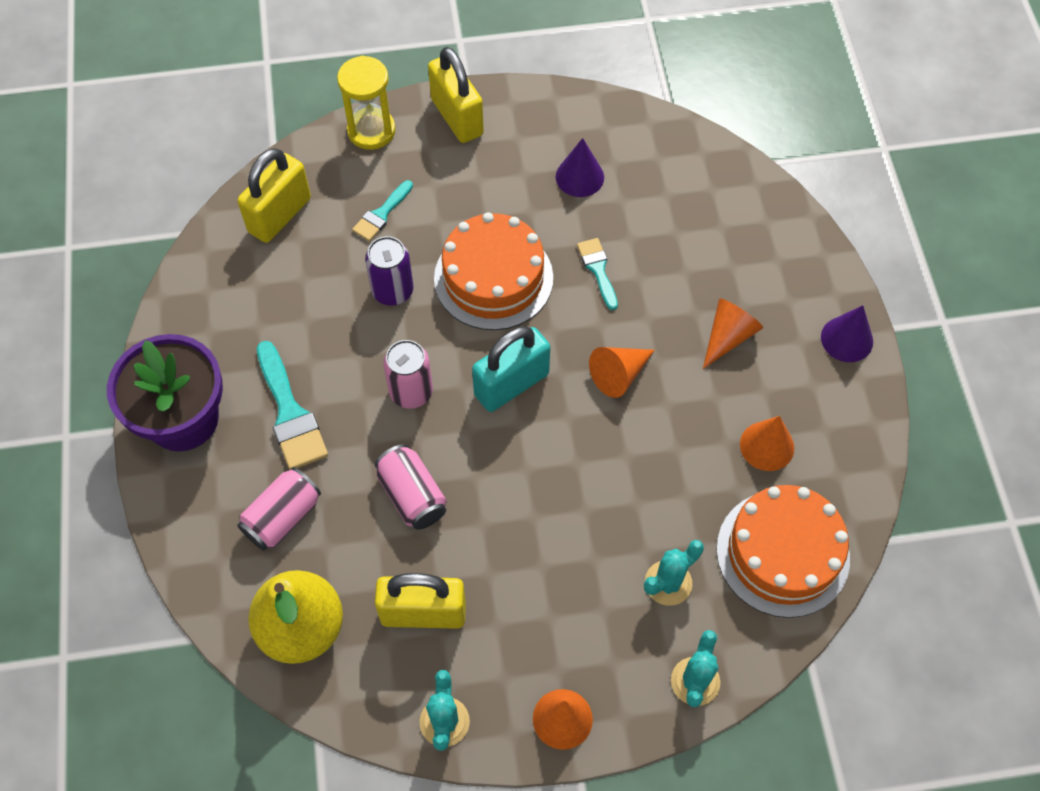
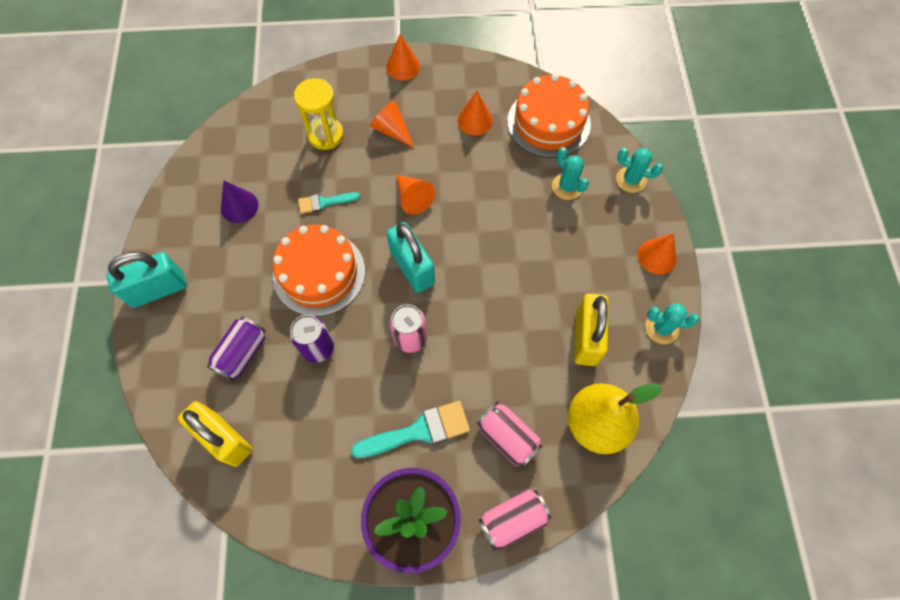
camera: 85 degrees left, 5 degrees up
yellow hourglass [337,56,395,150] -> yellow hourglass moved to [294,78,344,150]
turquoise brush [352,180,413,241] -> purple can [207,317,265,382]
pink can [375,444,447,530] -> pink can moved to [479,489,551,550]
yellow padlock [428,47,484,143] -> turquoise padlock [106,252,187,308]
purple cone [821,305,873,362] -> orange cone [386,34,420,80]

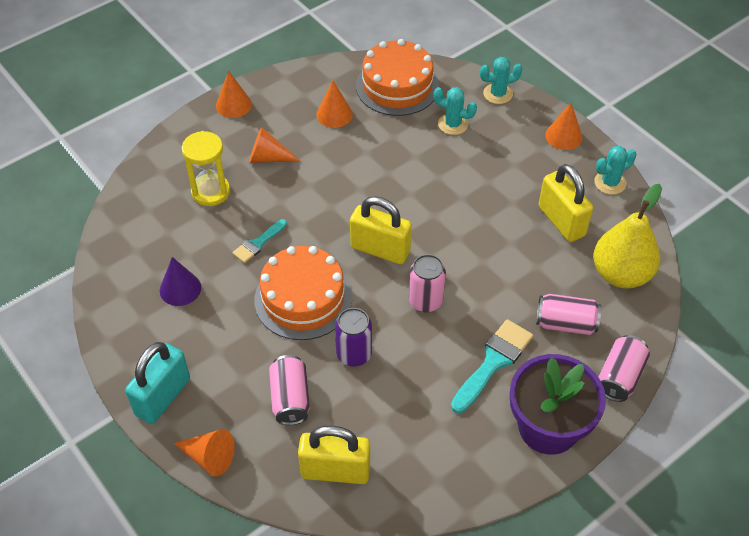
camera: 35 degrees left, 15 degrees down
purple can [207,317,265,382] -> pink can [269,355,310,425]
turquoise padlock [386,222,435,293] -> yellow padlock [350,196,412,264]
orange cone [396,175,435,215] -> orange cone moved to [173,429,234,477]

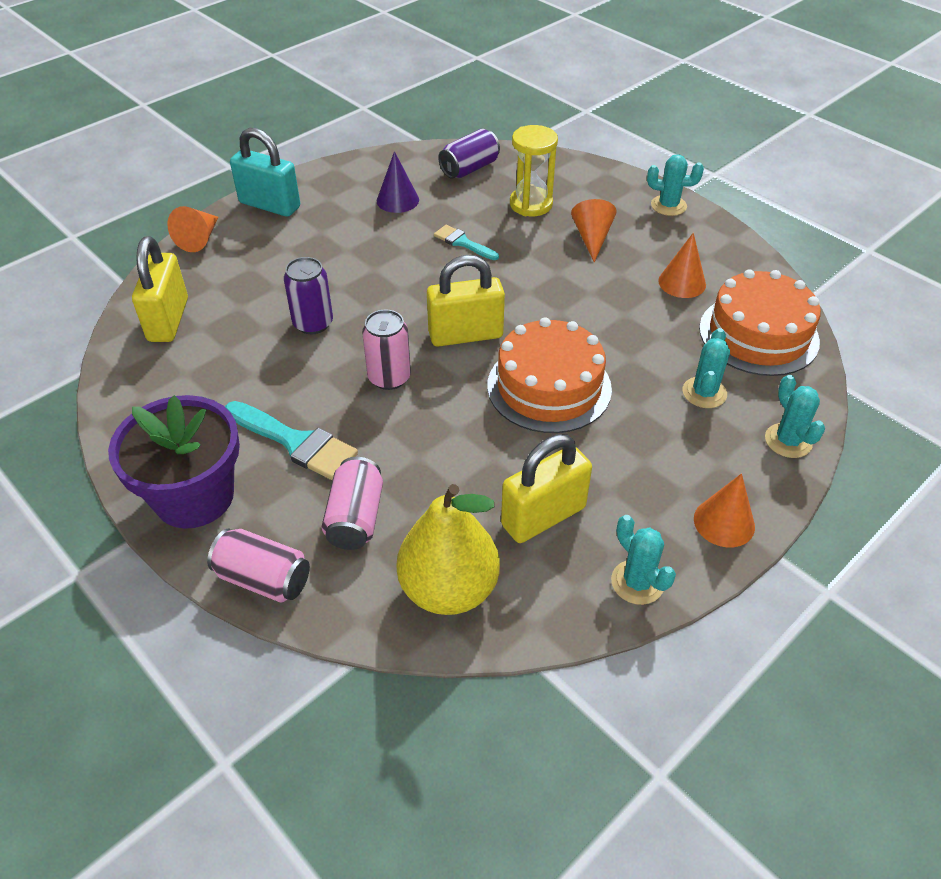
camera: 85 degrees right, 5 degrees down
orange cone [216,71,252,118] -> turquoise cactus [647,154,704,216]
orange cake [254,246,352,340] -> orange cake moved to [487,317,612,433]
pink can [269,355,310,425] -> none
yellow padlock [350,196,412,264] -> yellow padlock turned 60 degrees clockwise [427,255,505,347]
none -> purple can [438,129,500,179]

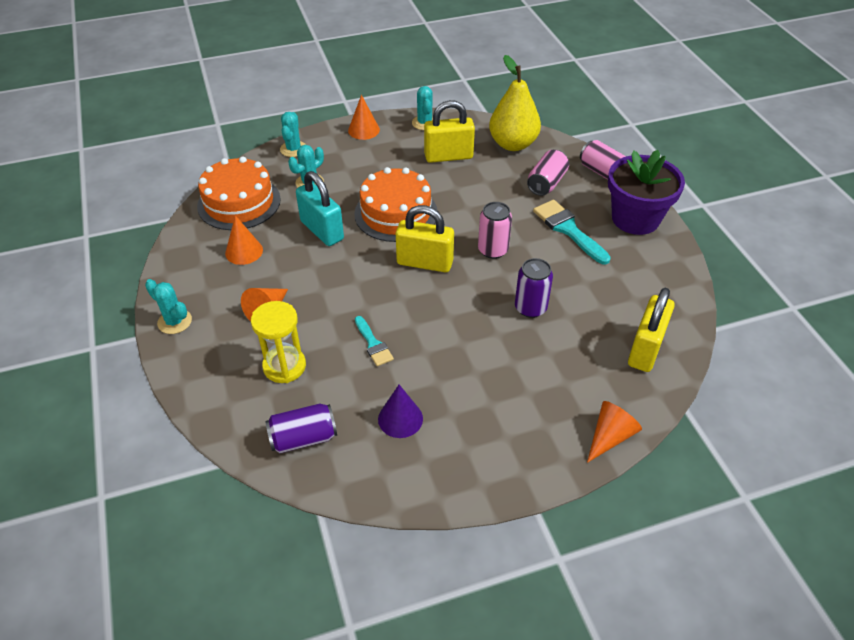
camera: 155 degrees left, 0 degrees up
turquoise padlock [230,128,300,217] -> turquoise padlock moved to [296,171,344,246]

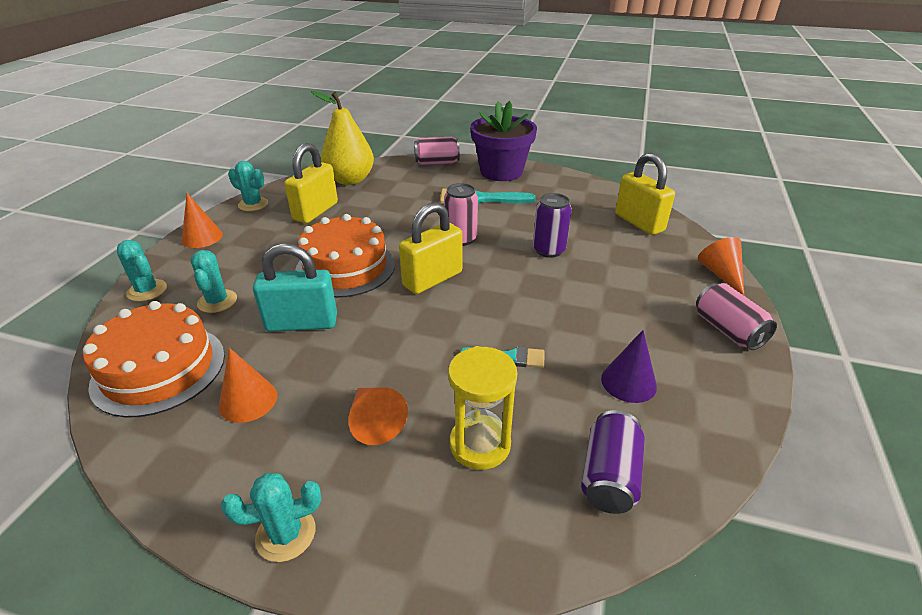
camera: 55 degrees left, 10 degrees down
pink can [527,150,569,196] -> pink can moved to [696,283,777,350]

